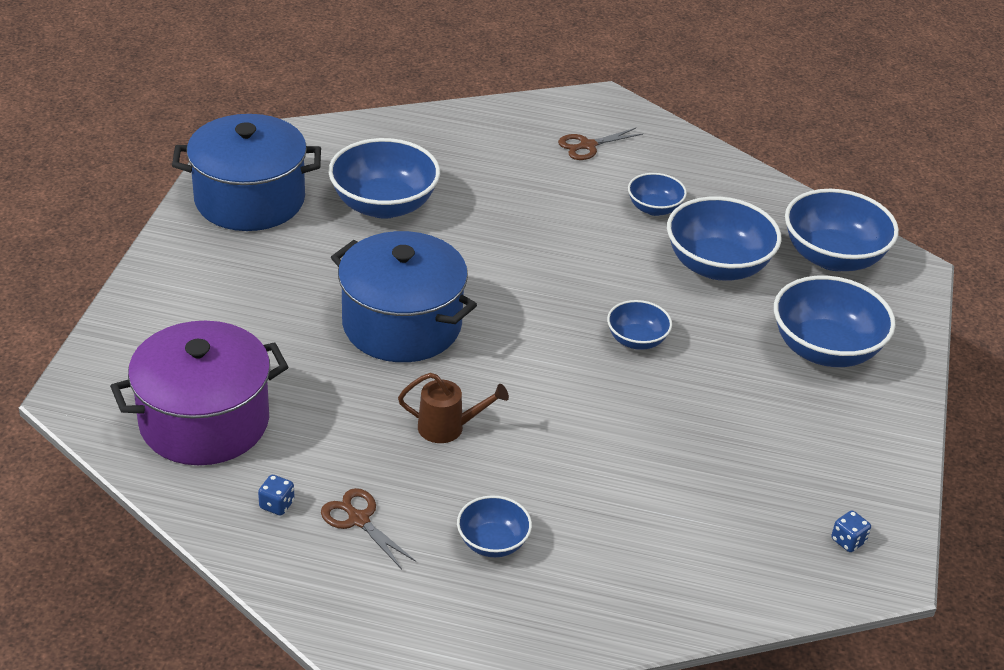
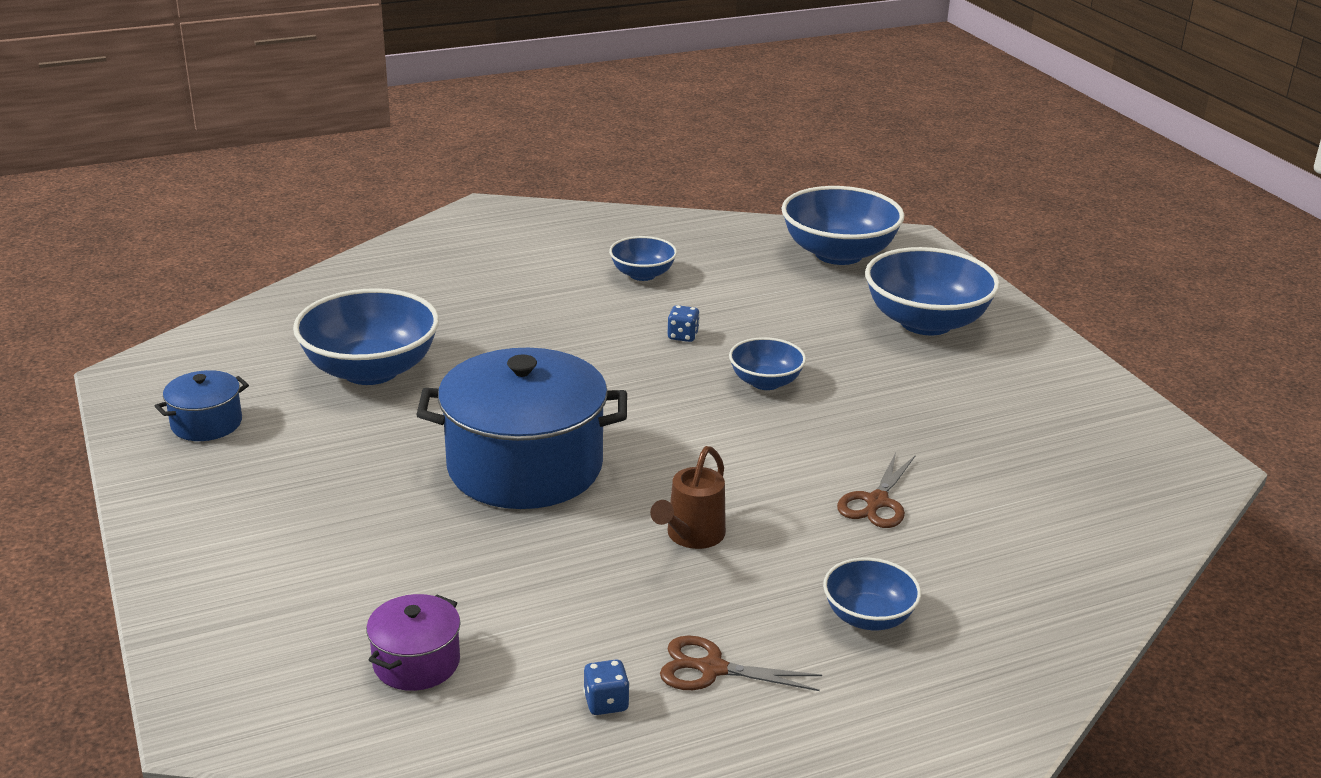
camera: 35 degrees left, 10 degrees down
purple pot [110,321,288,465] -> purple pot [366,594,460,691], size x0.46
blue pot [172,114,321,231] -> blue pot [155,370,249,441], size x0.46
brown watering can [398,373,509,443] -> brown watering can turned 150 degrees clockwise [650,446,726,549]
brown scissors [558,128,643,160] -> brown scissors moved to [837,452,915,528]
blue bowl [667,197,781,280] -> none
blue dice [831,510,871,552] -> blue dice moved to [668,305,700,342]

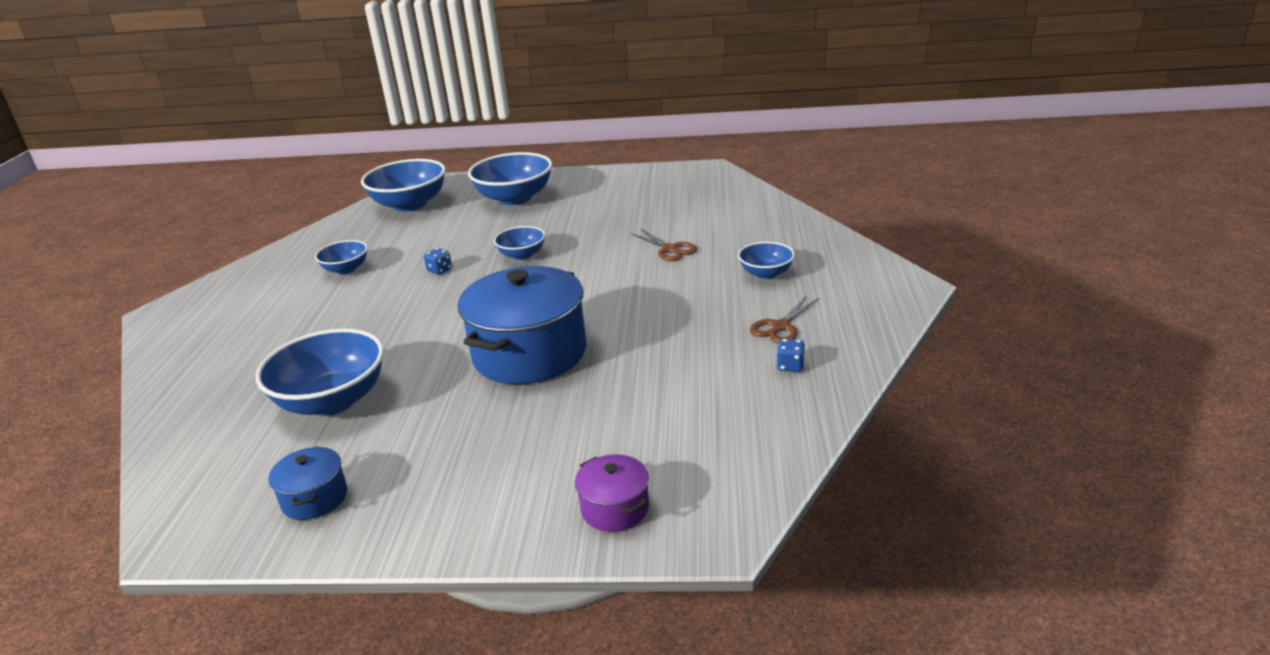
camera: 60 degrees left, 0 degrees up
purple pot [366,594,460,691] -> purple pot moved to [575,454,649,532]
brown watering can [650,446,726,549] -> none

